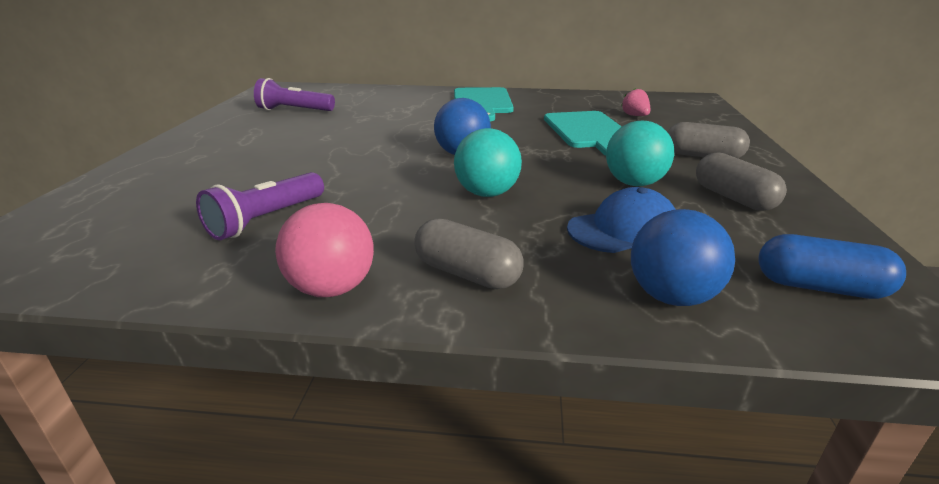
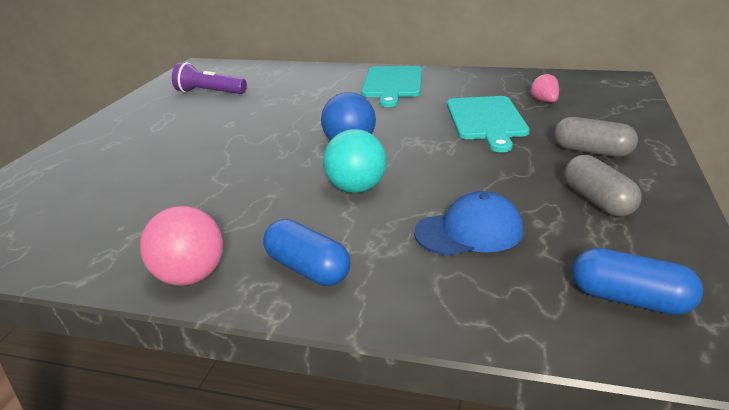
camera: 10 degrees right, 0 degrees up
purple flashlight [196,172,324,240] -> none
grey capsule [414,218,524,289] -> blue capsule [263,219,350,286]
turquoise ball [606,121,674,186] -> none
blue ball [631,209,735,306] -> none

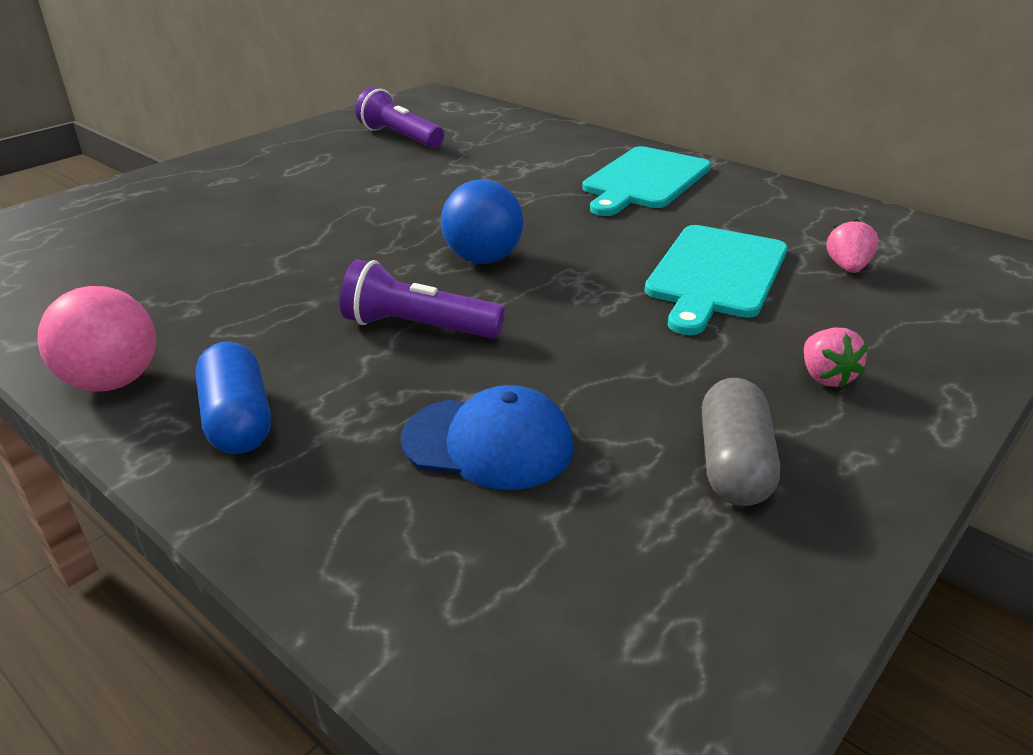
camera: 25 degrees right, 5 degrees up
turquoise ball [323,129,387,193] -> purple flashlight [340,259,505,339]
grey capsule [554,117,638,157] -> pink strawberry [804,328,868,388]
blue capsule [572,248,703,315] -> none

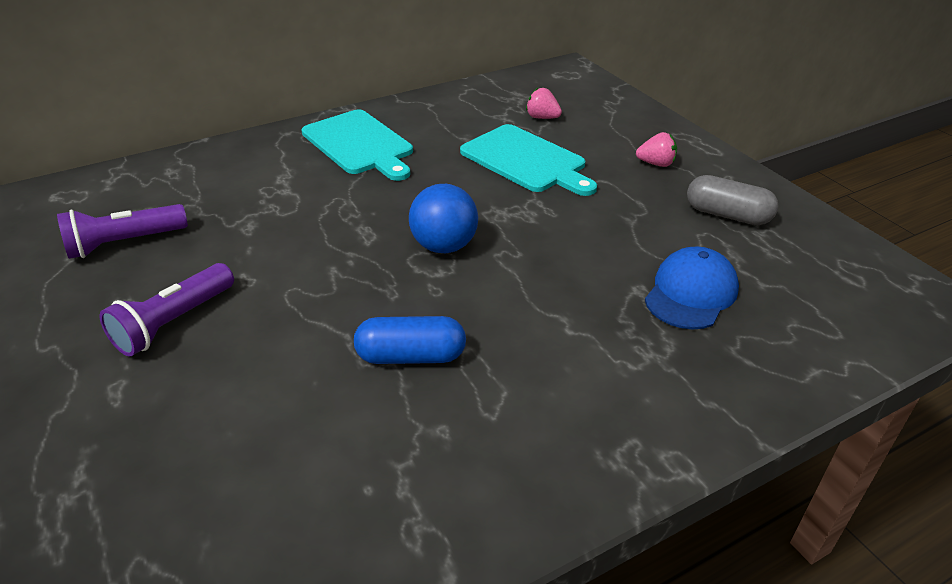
camera: 70 degrees left, 5 degrees up
pink ball [38,286,156,392] -> none
blue capsule [195,342,271,454] -> blue capsule moved to [354,316,466,364]
purple flashlight [340,259,505,339] -> purple flashlight moved to [100,263,234,356]

